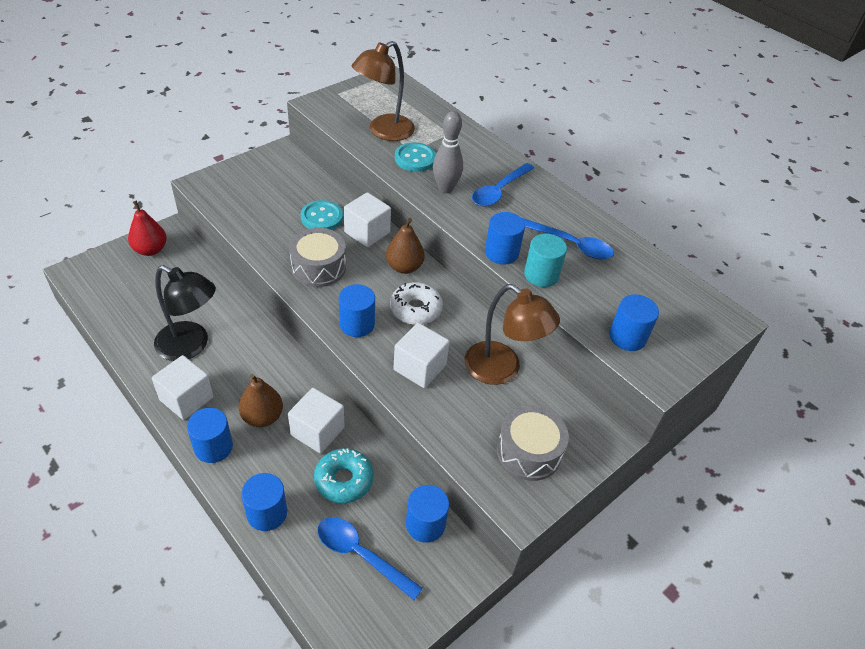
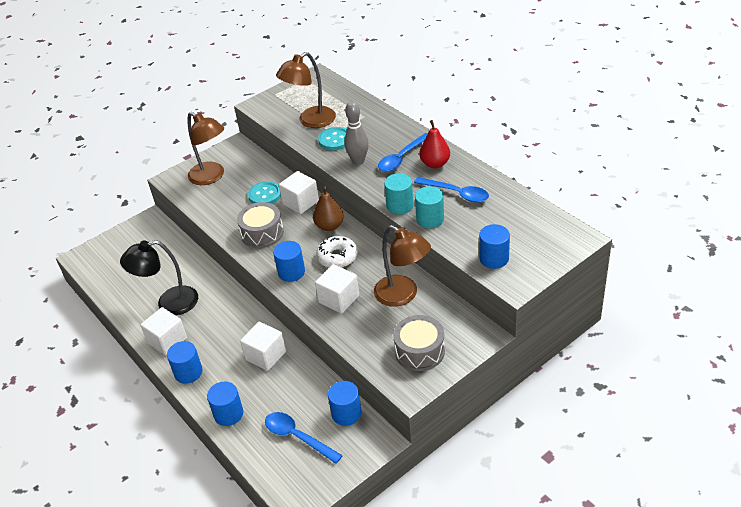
camera: 10 degrees right, 5 degrees down
red pear [128,201,167,256] -> red pear moved to [419,120,450,168]
black lamp [154,265,216,361] -> black lamp turned 135 degrees clockwise [120,240,198,315]
brown pear [238,374,283,427] -> none
turquoise donut [314,448,373,503] -> none
blue cylinder [485,212,525,265] -> turquoise cylinder [384,173,414,214]
none -> brown lamp [188,112,224,185]

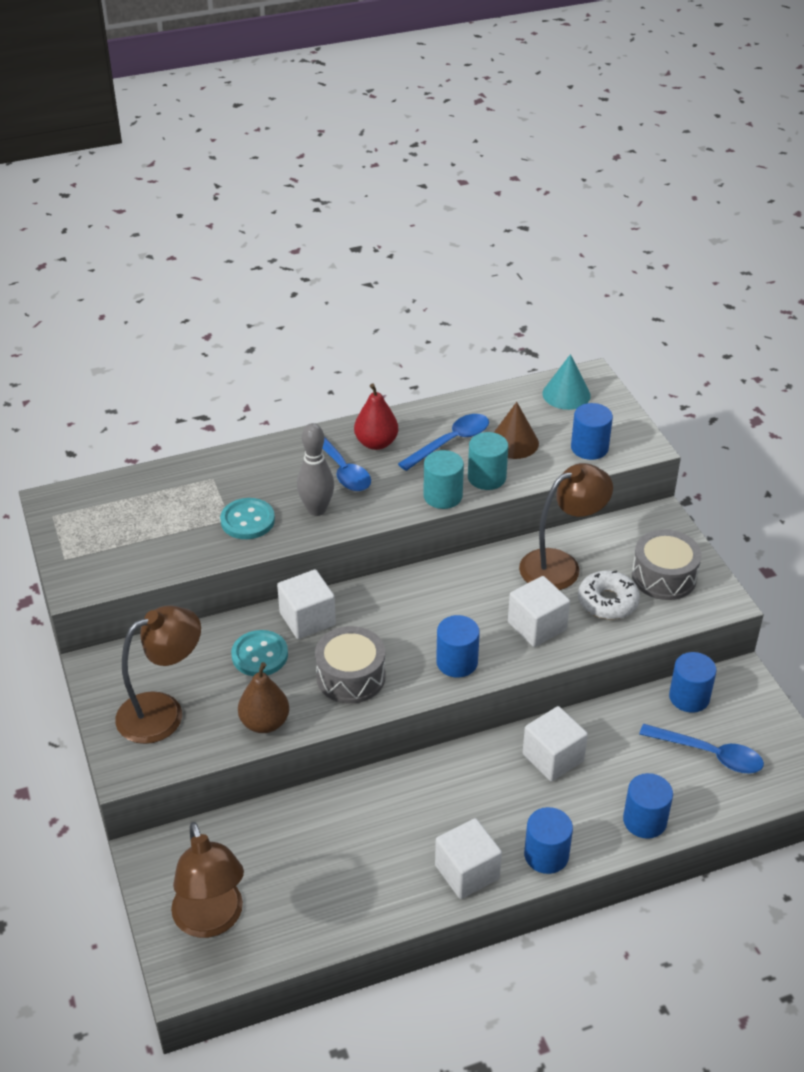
camera: 75 degrees left, 0 degrees up
black lamp [120,240,198,315] -> none
blue spoon [265,412,343,464] -> blue spoon turned 120 degrees counterclockwise [639,724,764,773]
brown lamp [276,52,336,128] -> brown lamp moved to [171,822,244,938]
brown pear [313,186,344,231] -> brown pear moved to [238,662,289,733]
white donut [316,236,358,268] -> white donut moved to [578,571,640,620]
none -> brown cone [493,402,539,459]
none -> turquoise cone [543,354,591,410]

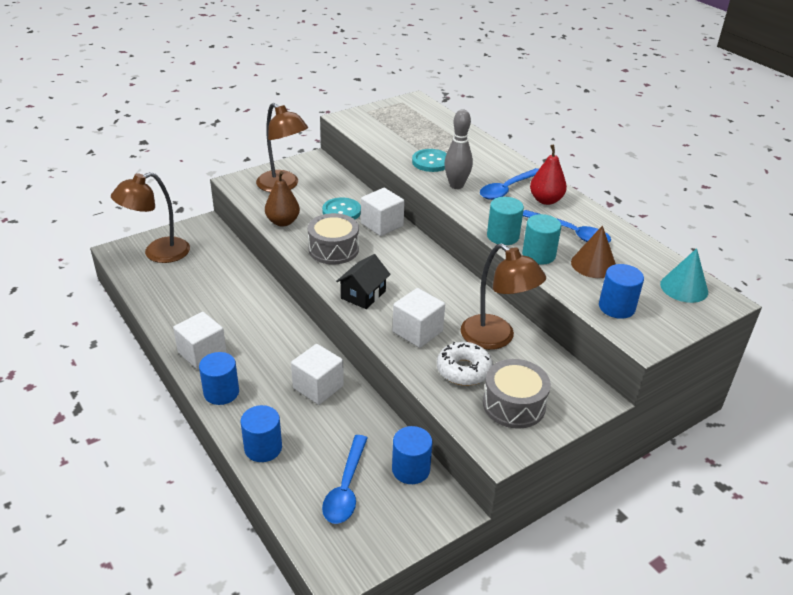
camera: 75 degrees right, 5 degrees down
blue cylinder [436,615,480,677] -> black house [336,254,391,309]

